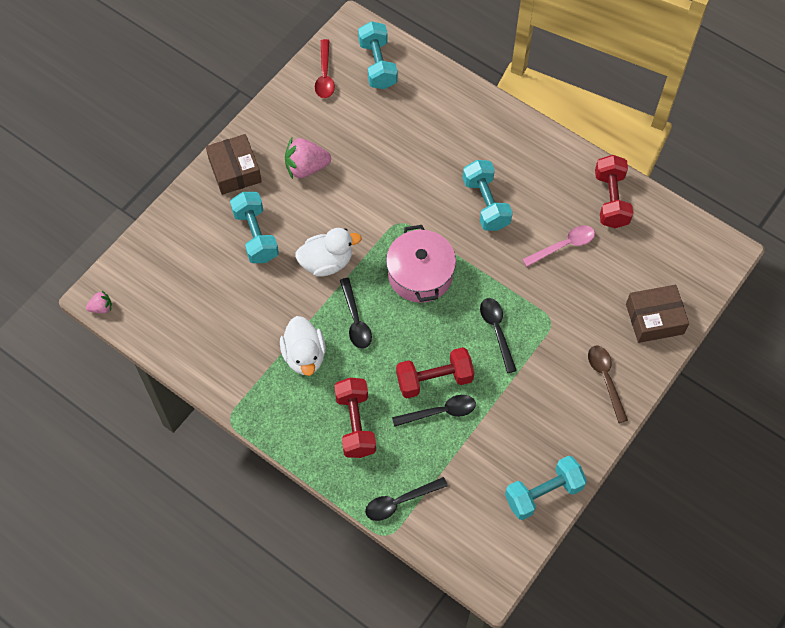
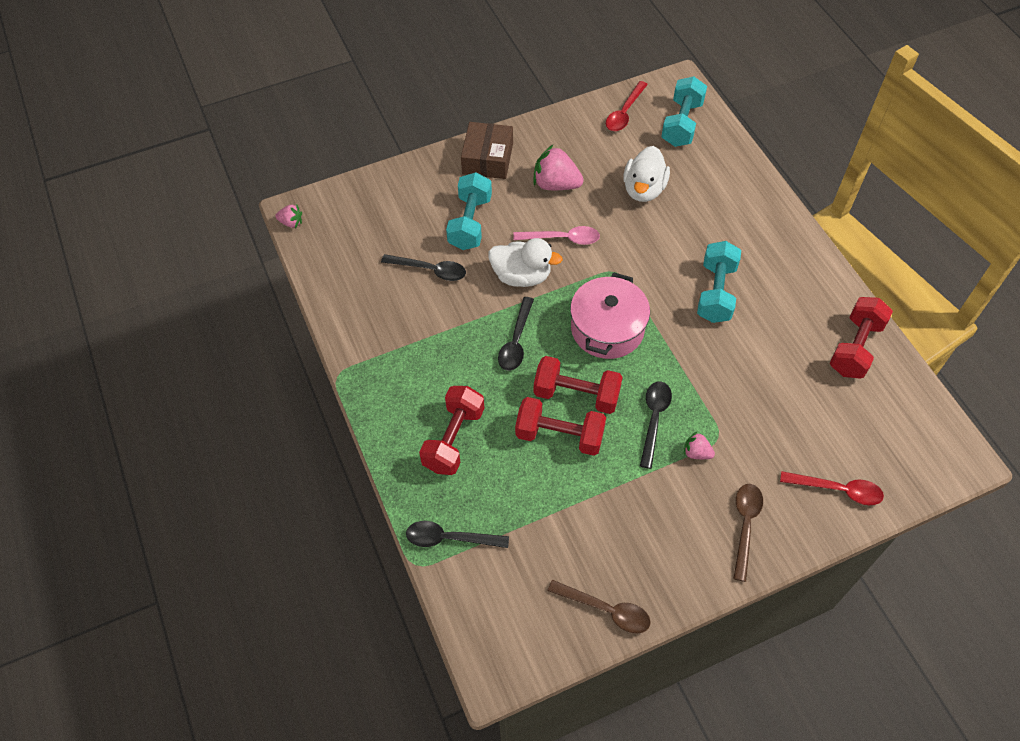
camera: 30 degrees right, 5 degrees down
white duck [280,316,326,376] -> white duck moved to [623,146,670,202]
black spoon [392,395,476,427] -> black spoon moved to [381,254,466,281]
turquoise dumbbell [505,456,587,520] -> brown spoon [547,580,651,634]
pink spoon [522,225,595,267] -> pink spoon moved to [513,226,600,245]
brown box [626,285,689,343] -> red spoon [780,471,884,505]
none -> red dumbbell [533,356,623,414]
none -> pink strawberry [684,431,715,459]

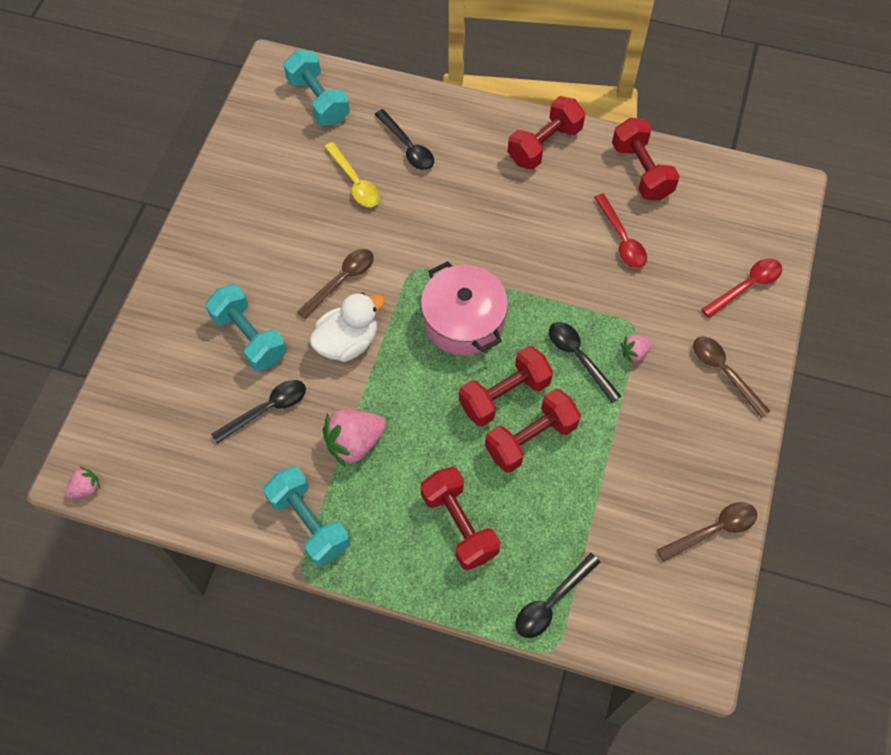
camera: 50 degrees left, 5 degrees up
brown box [461,122,513,179] -> none
black spoon [498,297,534,371] -> black spoon moved to [375,109,434,170]
pink spoon [513,226,600,245] -> brown spoon [297,249,374,319]
pink strawberry [533,145,584,190] -> pink strawberry moved to [323,410,386,467]
red spoon [606,81,648,131] -> red spoon moved to [594,193,647,268]
white duck [623,146,670,202] -> yellow spoon [324,142,380,207]
turquoise dumbbell [697,241,741,323] -> turquoise dumbbell moved to [263,466,350,566]
none -> red dumbbell [508,96,585,170]

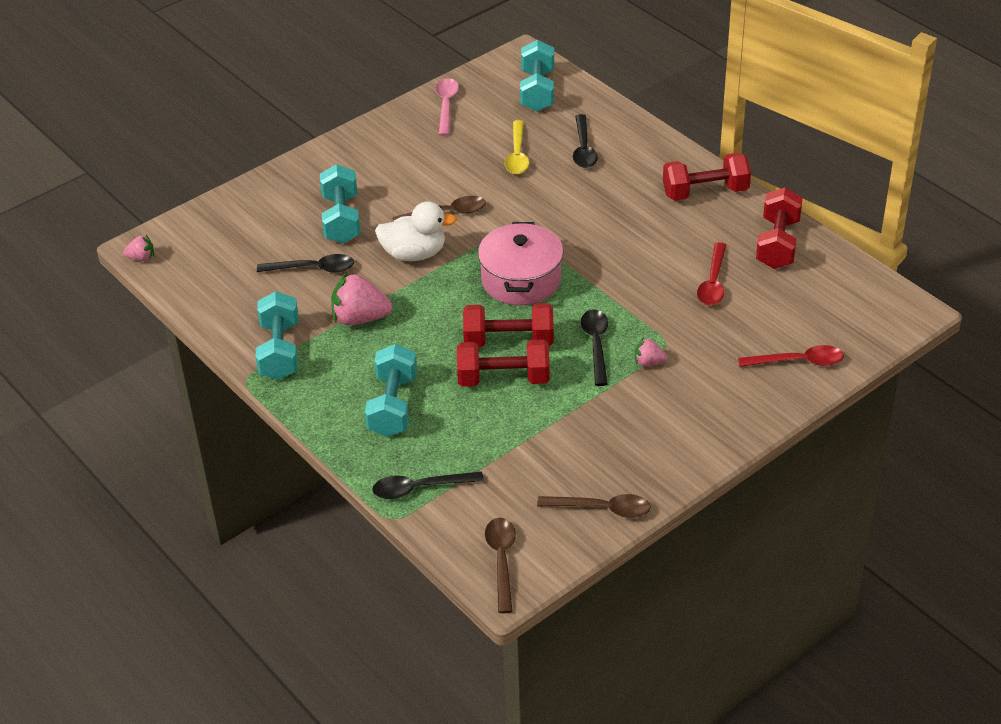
camera: 35 degrees right, 20 degrees down
red dumbbell [420,467,500,571] -> turquoise dumbbell [365,344,417,437]
brown spoon [693,337,770,418] -> brown spoon moved to [485,518,516,613]
none -> pink spoon [435,78,459,136]

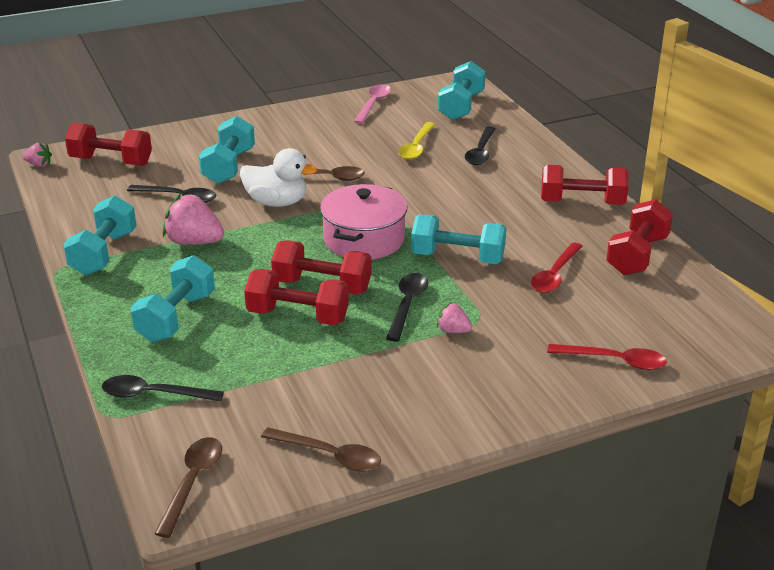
camera: 15 degrees right, 10 degrees down
none -> red dumbbell [65,123,152,166]
none -> turquoise dumbbell [411,214,507,264]

